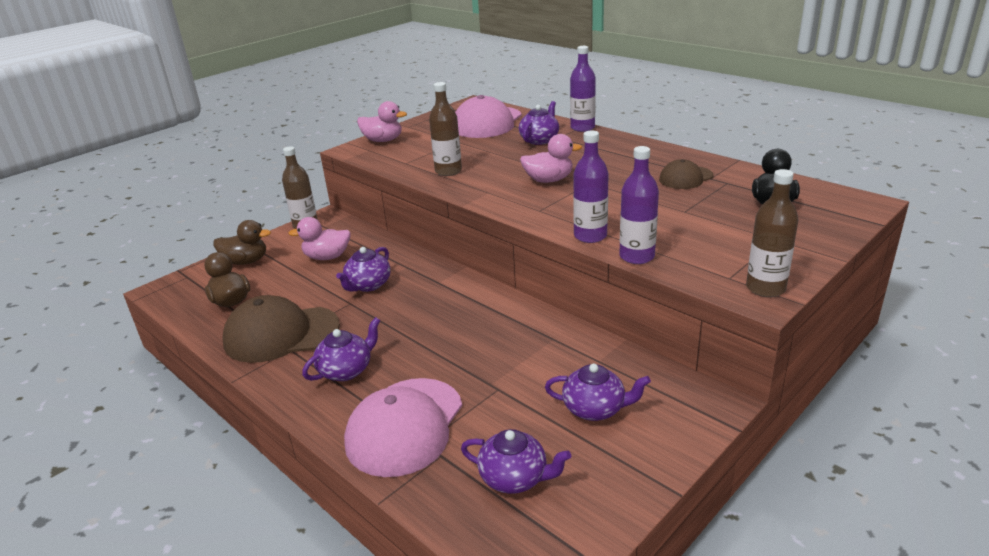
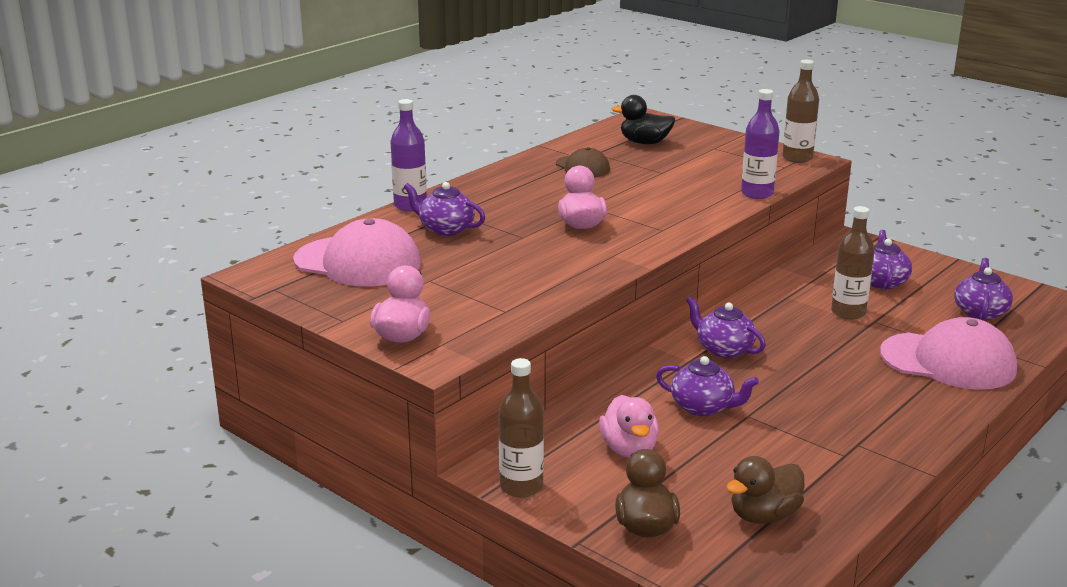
camera: 95 degrees left, 5 degrees down
brown cap [222,295,340,363] -> none
purple teapot [302,317,381,381] -> purple teapot moved to [686,296,766,358]
brown bottle [429,82,462,176] -> brown bottle moved to [831,206,875,320]
purple bottle [573,130,609,243] -> none

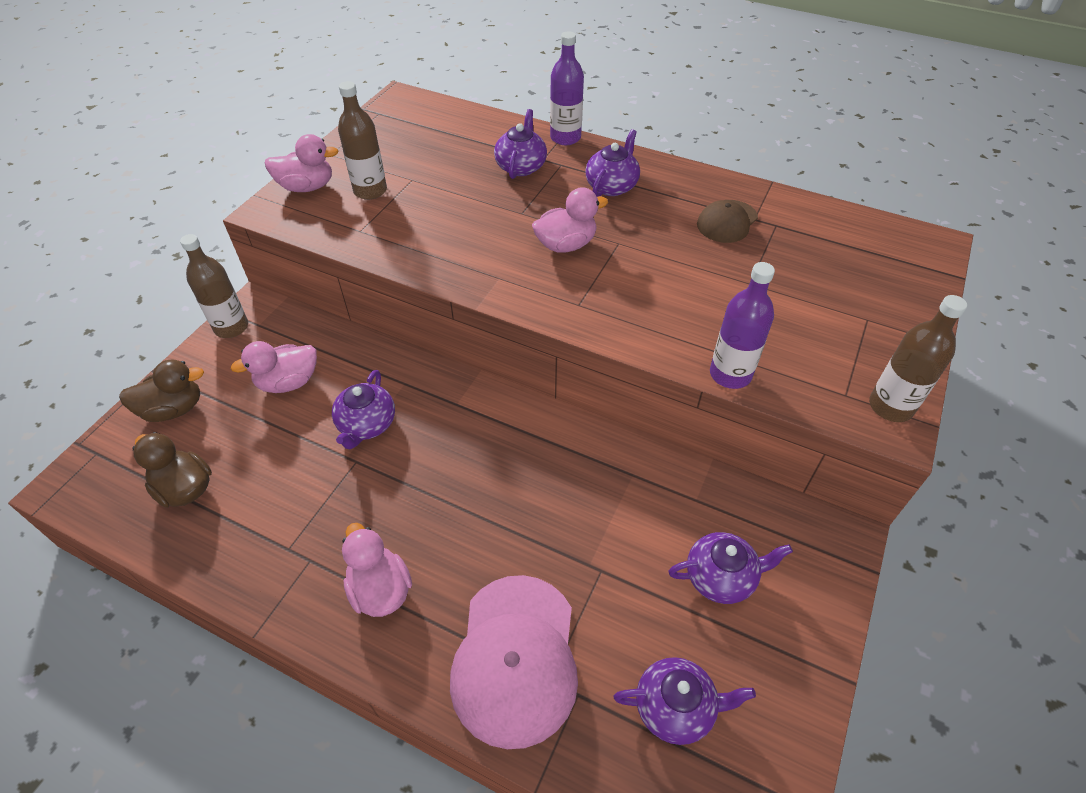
camera: 75 degrees right, 25 degrees up
pink cap [293,218,421,287] -> none
black duck [612,95,676,144] -> none
purple teapot [686,296,766,358] -> purple teapot moved to [585,129,640,197]
brown bottle [831,206,875,320] -> brown bottle moved to [338,81,387,200]
none -> pink duck [342,523,412,617]

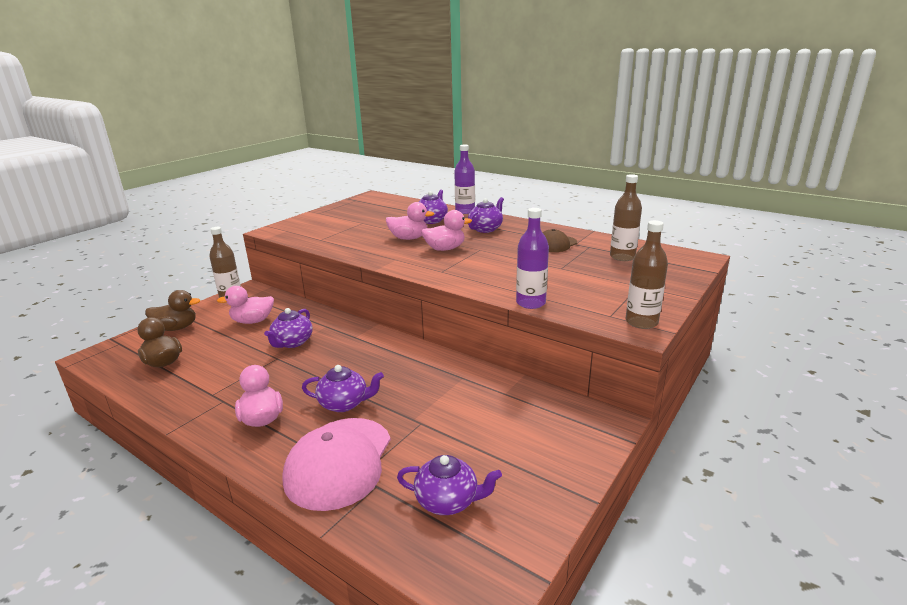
camera: 10 degrees right, 25 degrees down
pink duck [265,134,339,192] -> pink duck moved to [386,202,434,240]
brown bottle [338,81,387,200] -> brown bottle moved to [610,174,642,261]
purple teapot [668,532,793,604] -> purple teapot moved to [302,365,384,412]

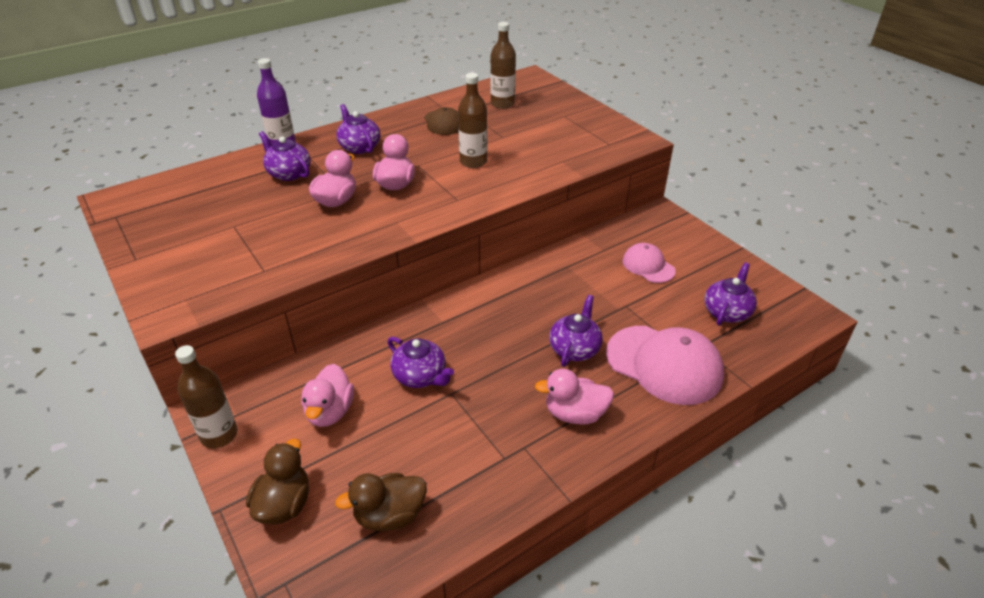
camera: 70 degrees left, 15 degrees up
purple bottle [516,208,549,309] -> none
brown bottle [626,220,668,329] -> brown bottle moved to [458,73,487,168]
none -> pink cap [623,243,676,283]

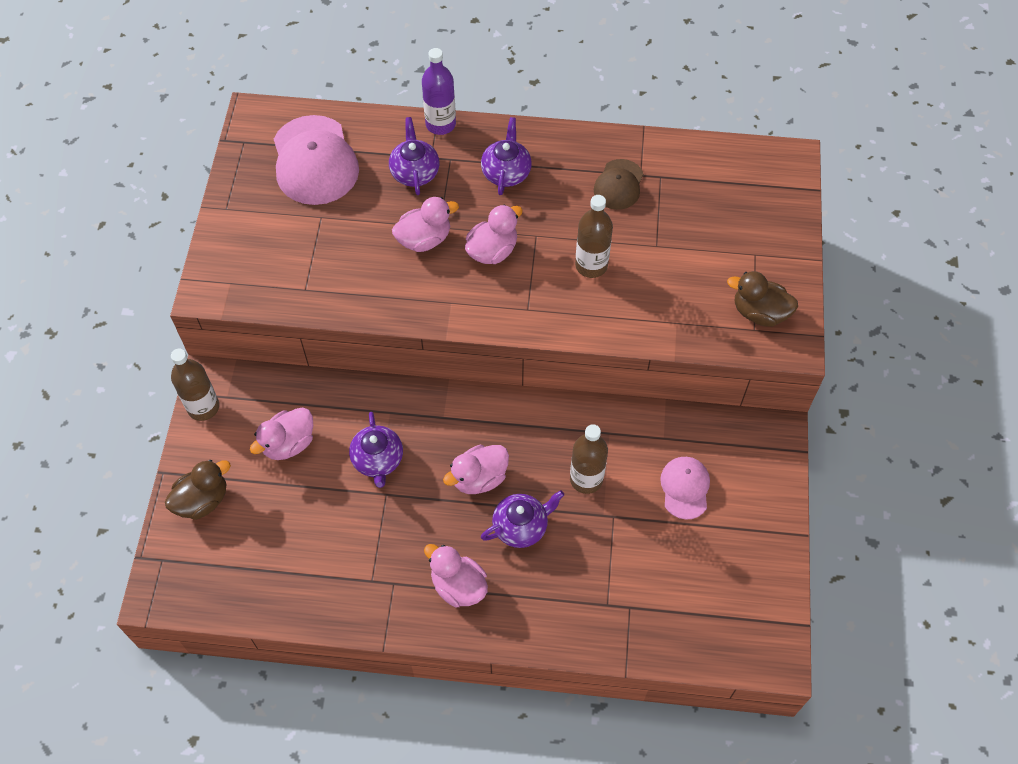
camera: 40 degrees right, 20 degrees up
brown duck [335,473,427,531] -> brown duck moved to [727,271,798,327]
brown bottle [490,22,516,109] -> brown bottle moved to [570,424,608,494]
pink cap [606,326,724,405] -> pink cap moved to [274,115,359,205]
purple teapot [705,263,757,326] -> none
none -> pink duck [443,445,509,494]

